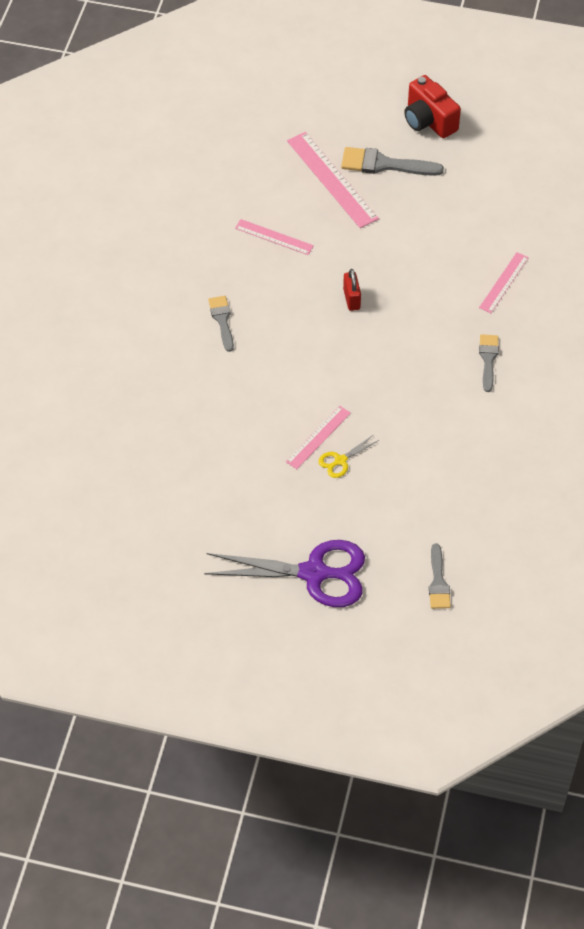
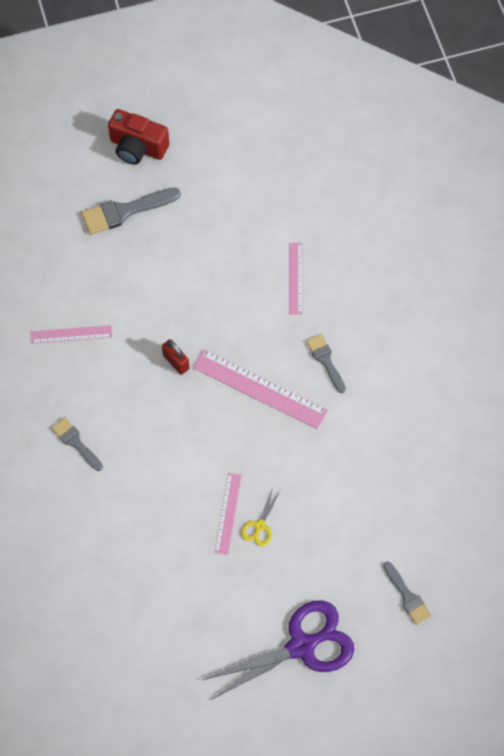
camera: 30 degrees left, 10 degrees up
pink ruler [287,132,379,228] -> pink ruler moved to [193,349,328,429]

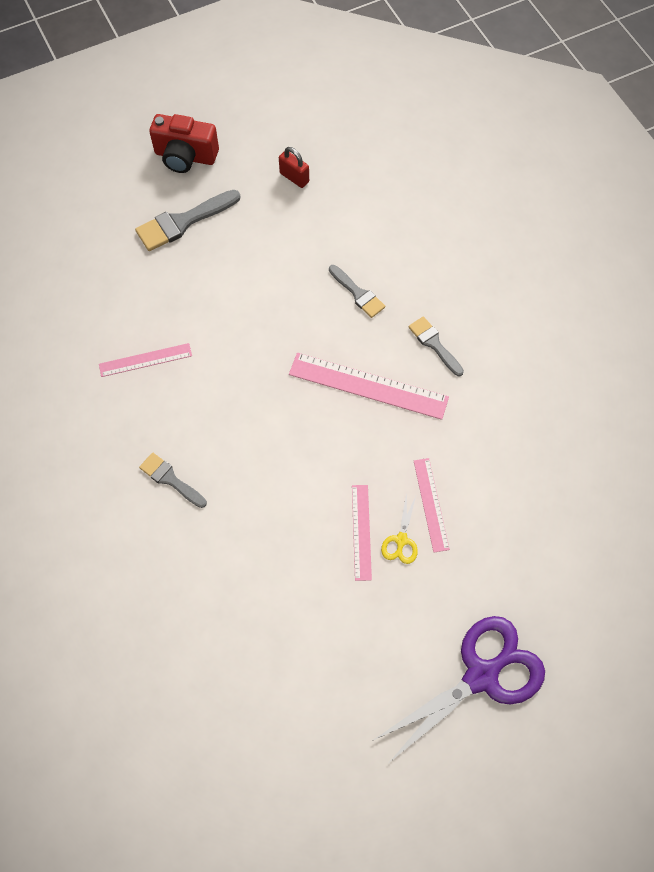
camera: 10 degrees left, 0 degrees up
red padlock [162,339,189,375] -> red padlock moved to [279,147,309,188]
pink ruler [289,243,302,315] -> pink ruler moved to [414,458,450,553]
grey brush [383,562,432,625] -> grey brush moved to [329,265,385,318]

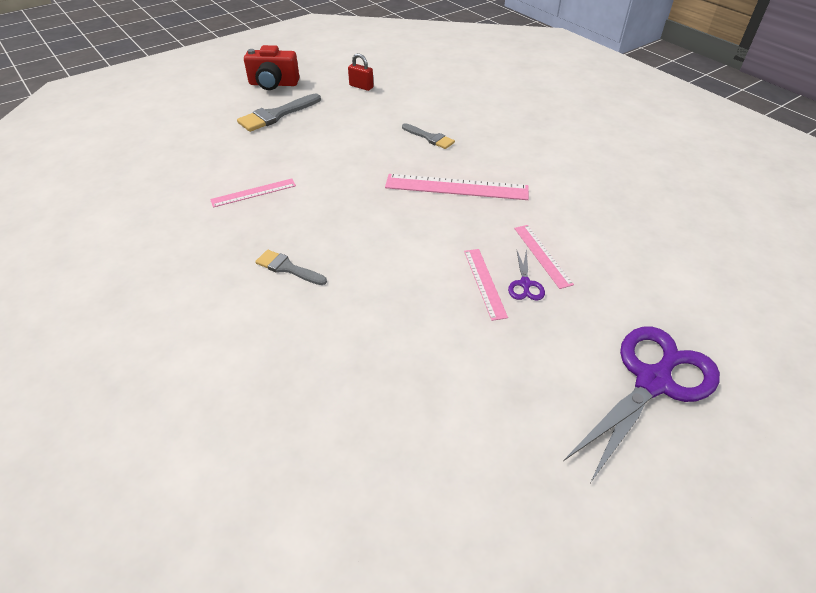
camera: 10 degrees left, 20 degrees down
yellow scissors [381,492,418,564] -> purple scissors [508,249,545,301]
grey brush [408,316,464,376] -> none

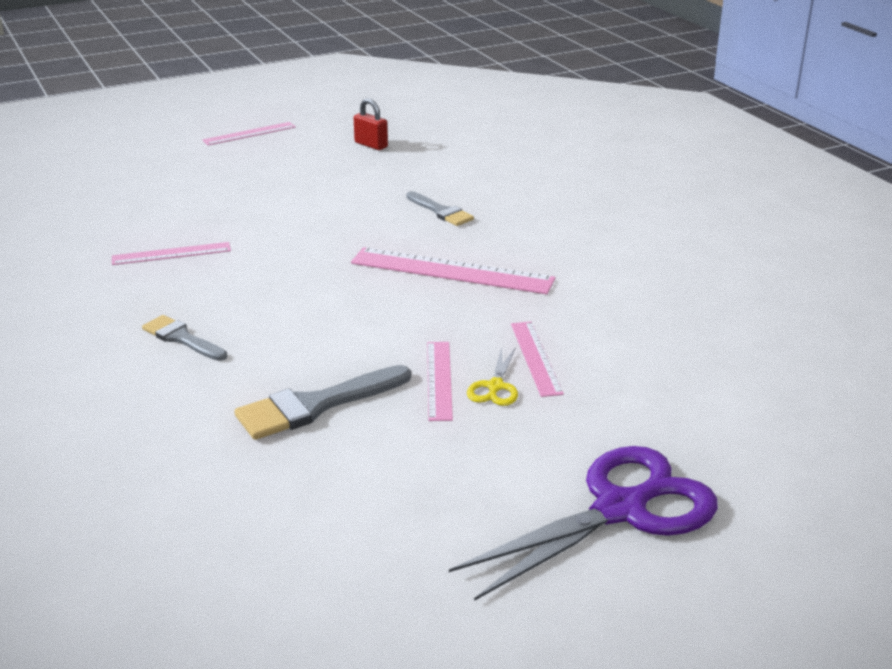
camera: 10 degrees right, 15 degrees down
grey brush [237,94,321,132] -> grey brush moved to [234,365,411,440]
red camera [244,45,299,90] -> pink ruler [203,122,296,145]
purple scissors [508,249,545,301] -> yellow scissors [467,347,518,406]

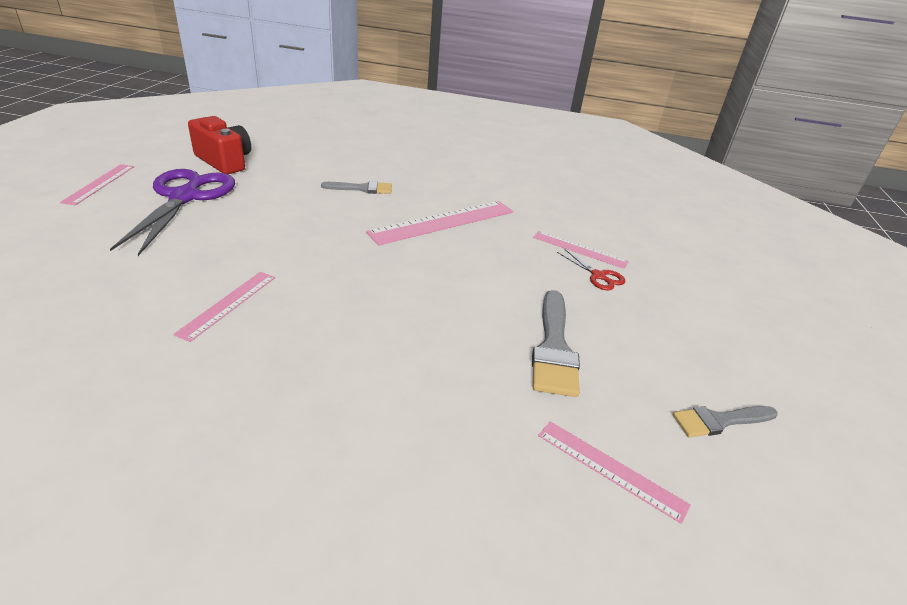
camera: 55 degrees left, 5 degrees up
grey brush [142,315,227,361] -> grey brush moved to [673,406,777,437]
red padlock [354,98,388,150] -> red camera [188,116,251,174]
pink ruler [427,342,453,421] -> pink ruler moved to [538,421,691,524]
purple scissors [449,446,718,601] -> purple scissors moved to [110,169,235,256]
yellow scissors [467,347,518,406] -> red scissors [557,248,626,291]

